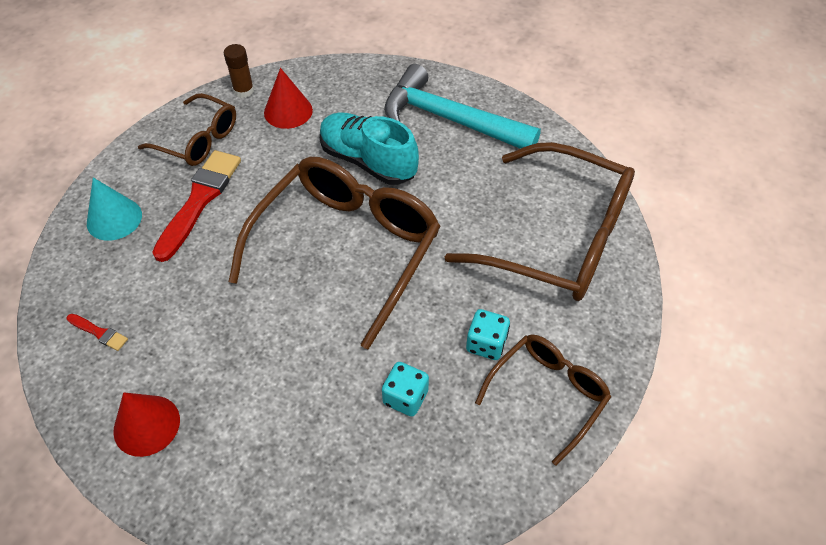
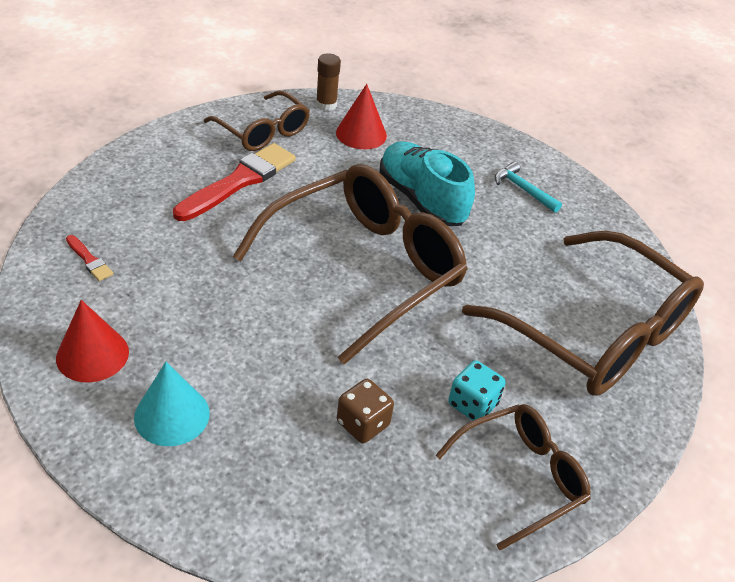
camera: 15 degrees right, 10 degrees down
turquoise cone [87,177,142,241] -> turquoise cone moved to [134,362,210,446]
turquoise dice [382,362,429,417] -> brown dice [337,379,394,443]
turquoise hammer [384,64,541,149] -> turquoise hammer [495,162,562,213], size x0.43

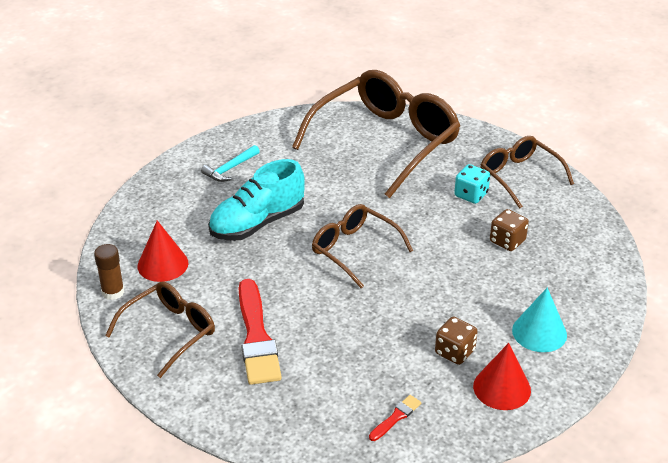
camera: 90 degrees left, 5 degrees down
red brush [173,143,296,221] -> red brush turned 135 degrees counterclockwise [239,279,282,385]
brown glasses [233,164,468,365] -> brown glasses [312,204,413,288], size x0.55
none -> brown dice [435,316,478,365]

